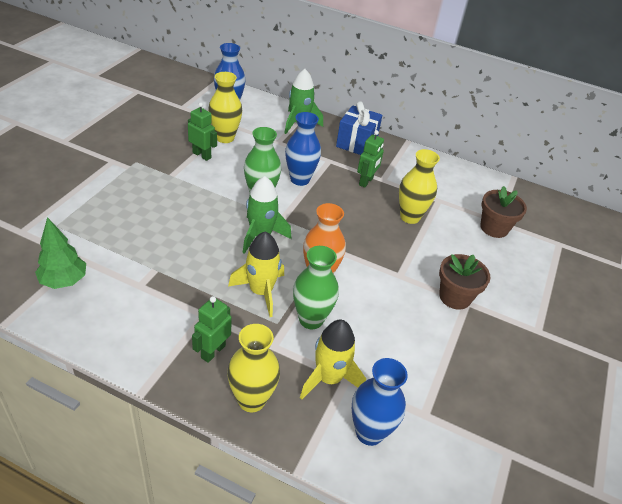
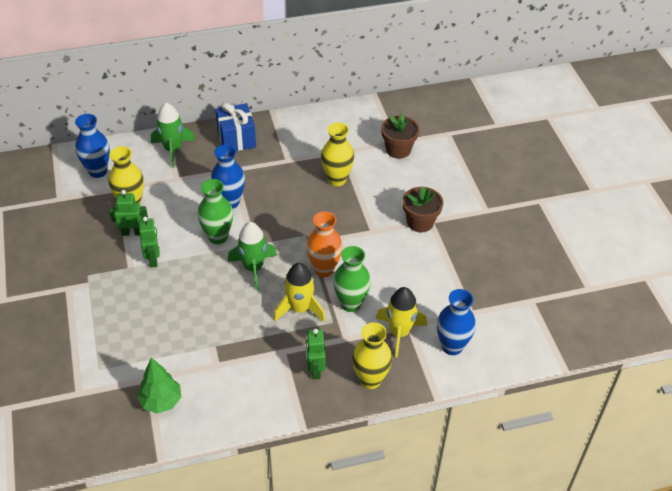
camera: 35 degrees left, 5 degrees up
green robot [357,130,384,188] -> green robot moved to [139,217,160,268]

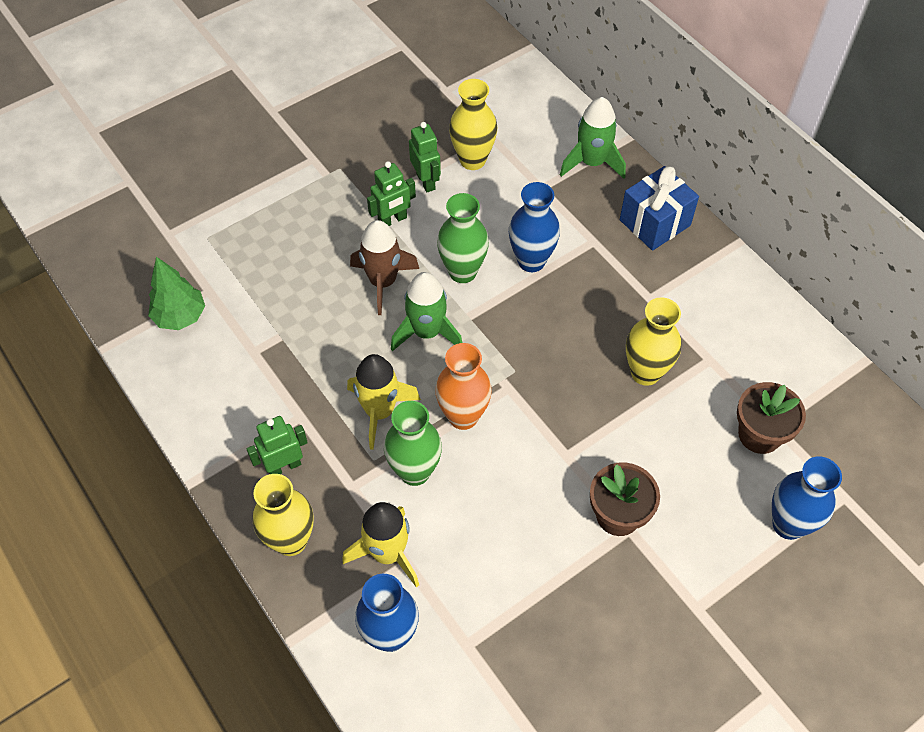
camera: 70 degrees right, 10 degrees up
blue vase [75,114,110,178] -> blue vase moved to [772,456,842,540]
none -> brown rocket [350,220,419,315]

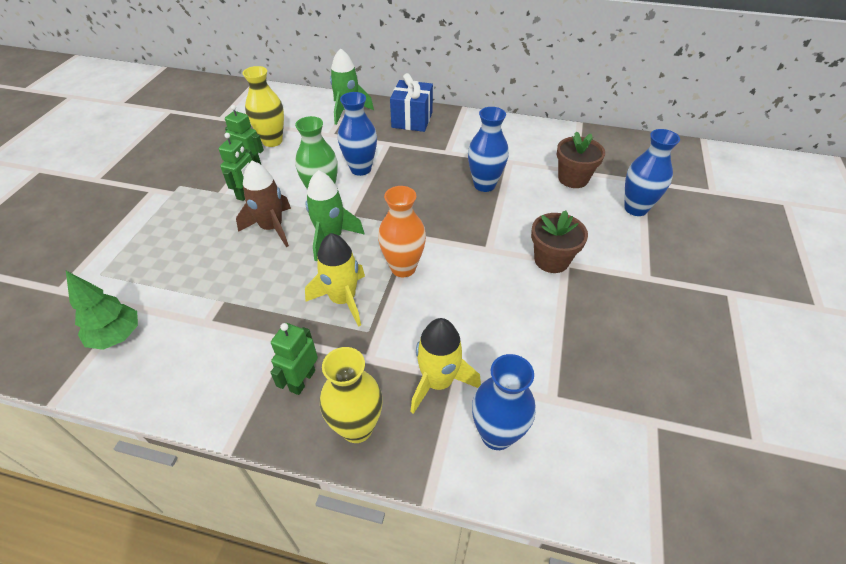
camera: 40 degrees left, 10 degrees down
green vase [384,401,442,486] -> none
yellow vase [626,297,682,386] -> blue vase [468,107,509,192]

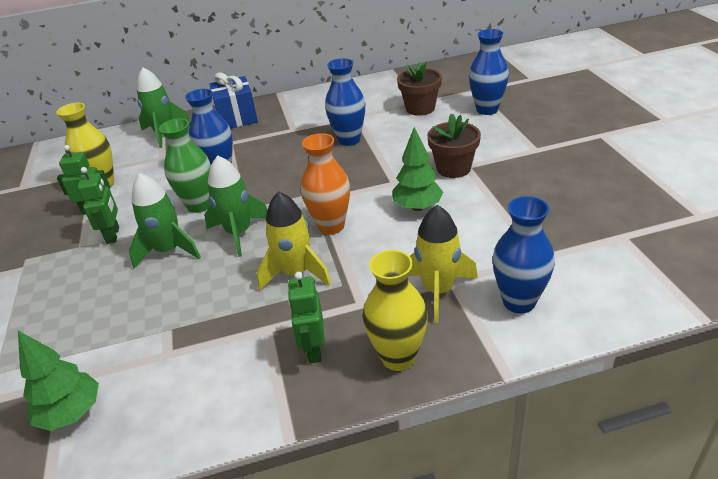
camera: 25 degrees left, 10 degrees down
brown rocket [236,161,291,247] -> green rocket [129,173,201,268]
none -> green tree [392,127,443,211]

